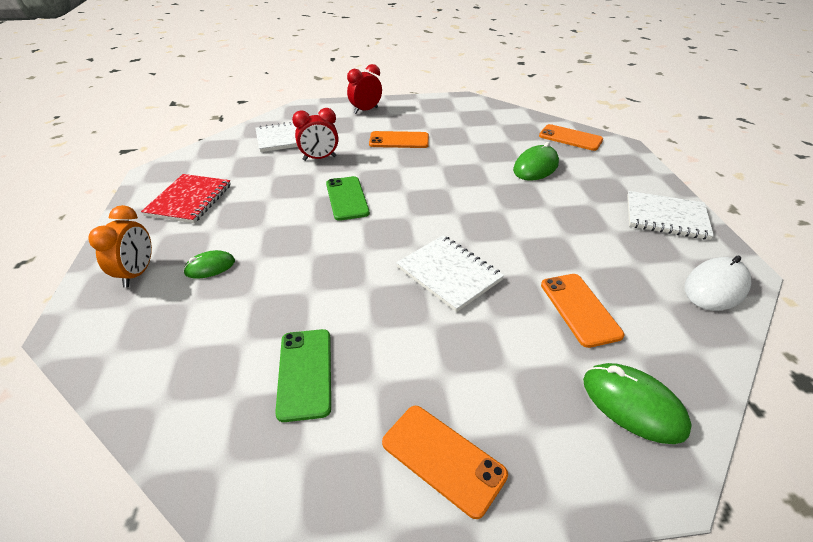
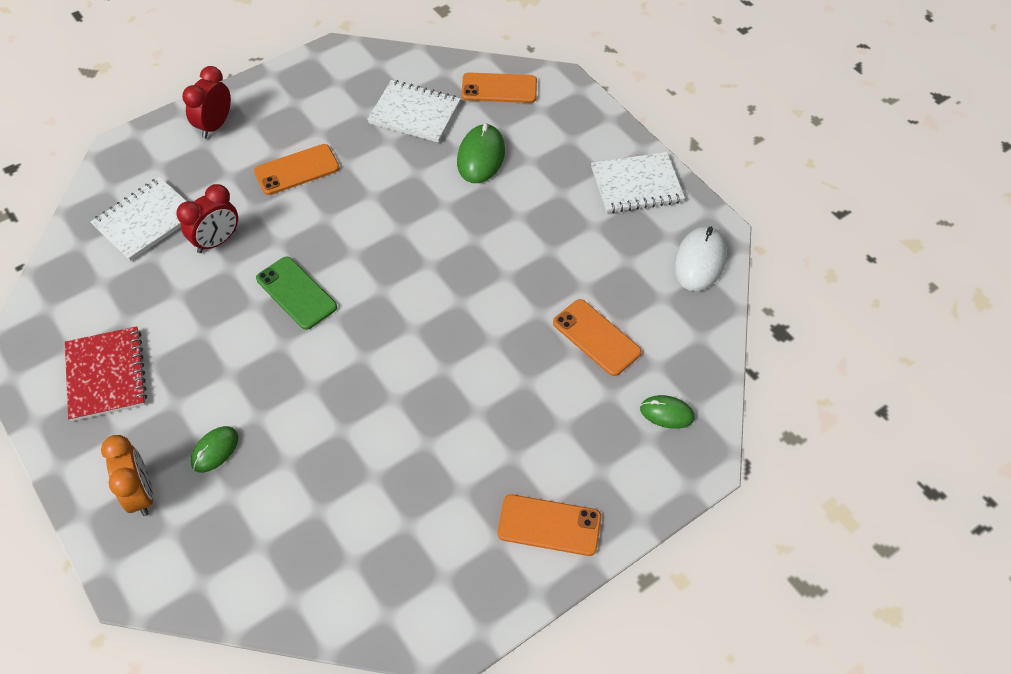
camera: 30 degrees left, 15 degrees up
green phone [275,329,331,422] -> none
white notebook [396,235,504,312] -> white notebook moved to [367,80,461,143]
green mouse [583,363,692,444] -> green mouse [640,395,694,429], size x0.62

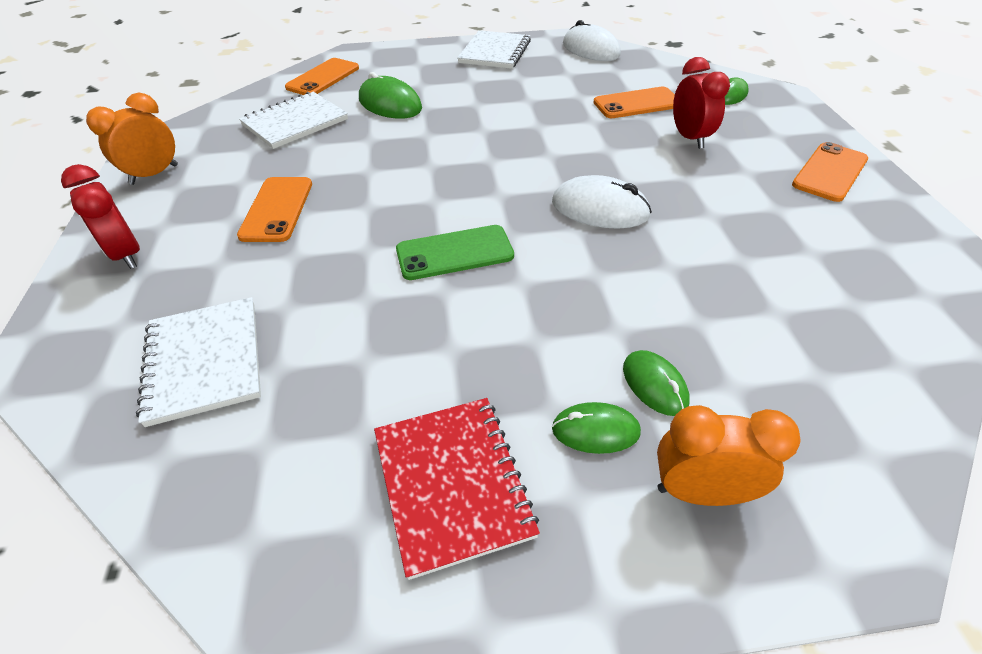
camera: 60 degrees left, 10 degrees down
red notebook [65,326,147,421] -> red notebook turned 60 degrees clockwise [374,398,540,580]
red clock [176,184,238,253] -> red clock moved to [673,57,730,149]
none -> orange clock [86,93,178,185]
none -> white mouse [552,175,652,229]
none -> green mouse [552,402,641,454]

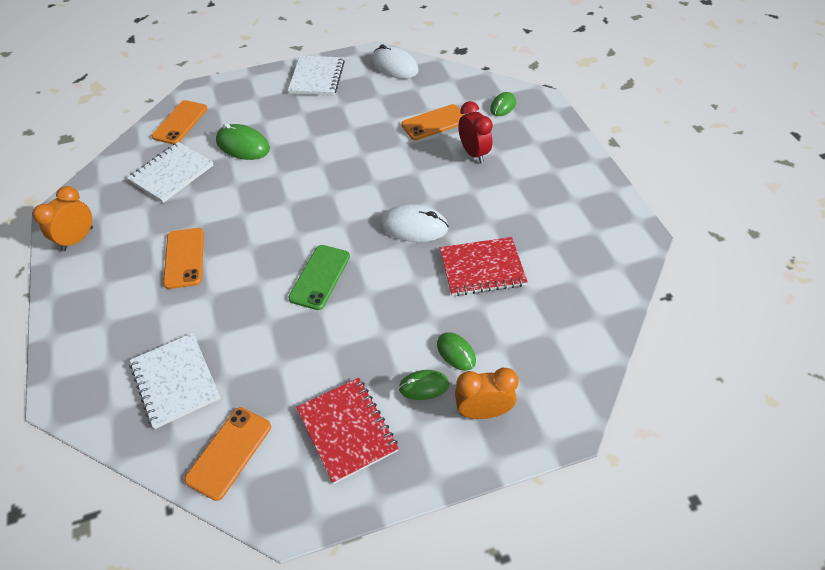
camera: 10 degrees left, 5 degrees up
red clock [61,164,140,269] -> none
green phone [396,225,514,280] -> green phone turned 45 degrees counterclockwise [288,245,350,310]
orange phone [792,142,868,202] -> orange phone moved to [184,407,271,501]
none -> red notebook [440,237,528,296]

